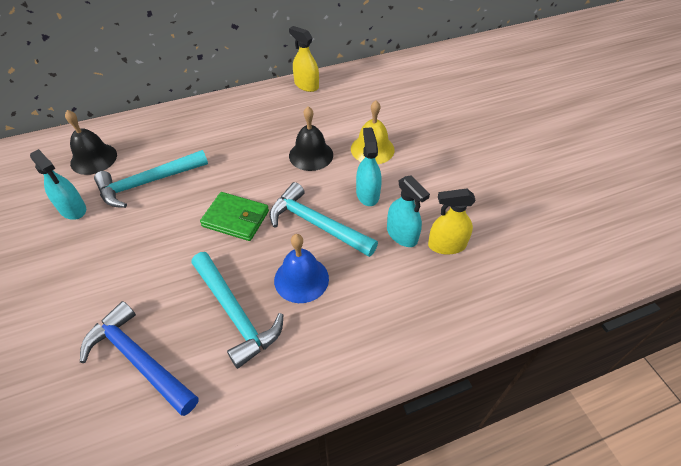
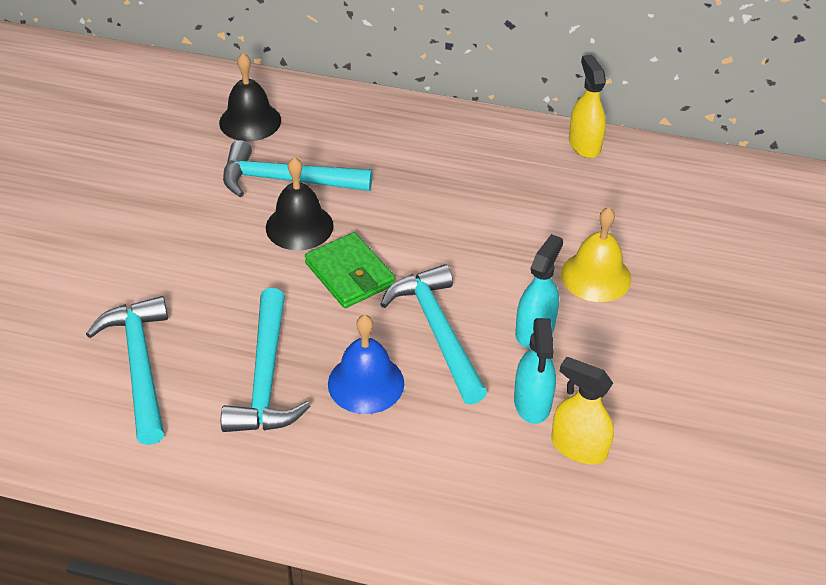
camera: 35 degrees right, 5 degrees down
turquoise spray bottle [30,149,86,220] -> none
blue hammer [80,301,198,416] -> turquoise hammer [86,296,168,445]
black bell [289,106,333,171] -> black bell moved to [266,157,334,250]

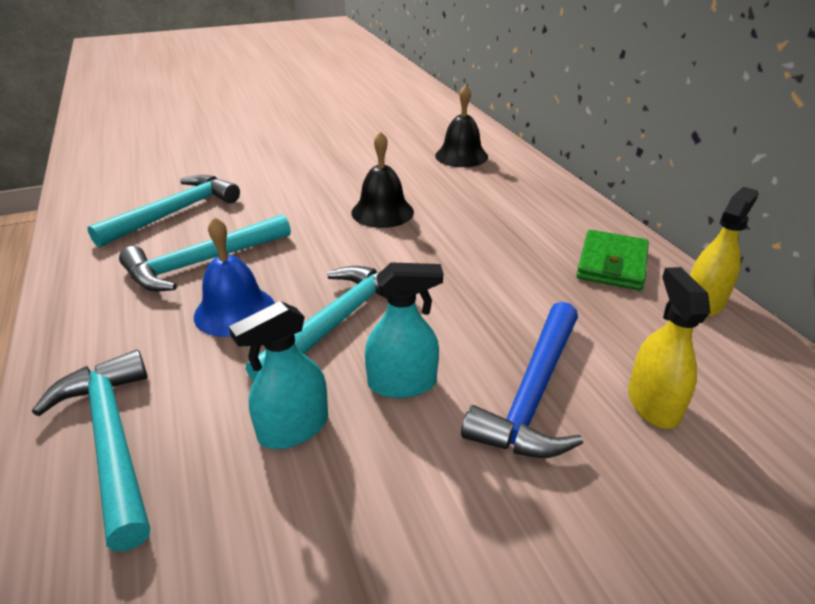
camera: 55 degrees right, 10 degrees down
turquoise hammer [223,140,373,197] -> turquoise hammer moved to [32,350,150,551]
green wallet [305,232,395,308] -> green wallet moved to [576,230,649,290]
yellow spray bottle [551,357,614,465] -> yellow spray bottle moved to [628,267,710,429]
yellow bell [561,207,631,302] -> blue hammer [461,302,583,458]

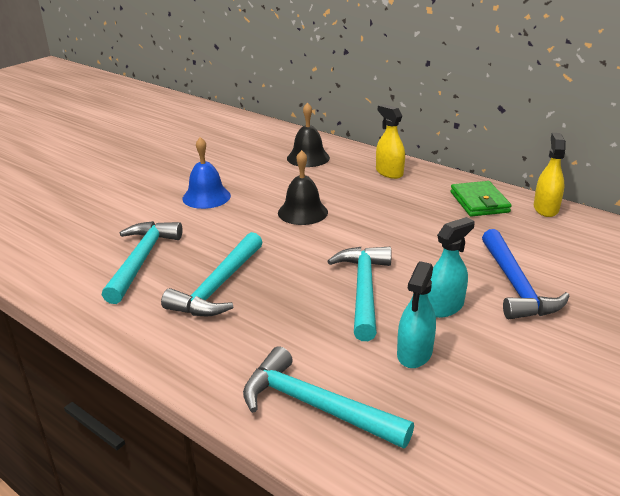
camera: 30 degrees left, 5 degrees down
blue bell [194,217,275,337] -> blue bell moved to [182,137,231,209]
yellow spray bottle [628,267,710,429] -> yellow spray bottle moved to [376,104,405,179]

